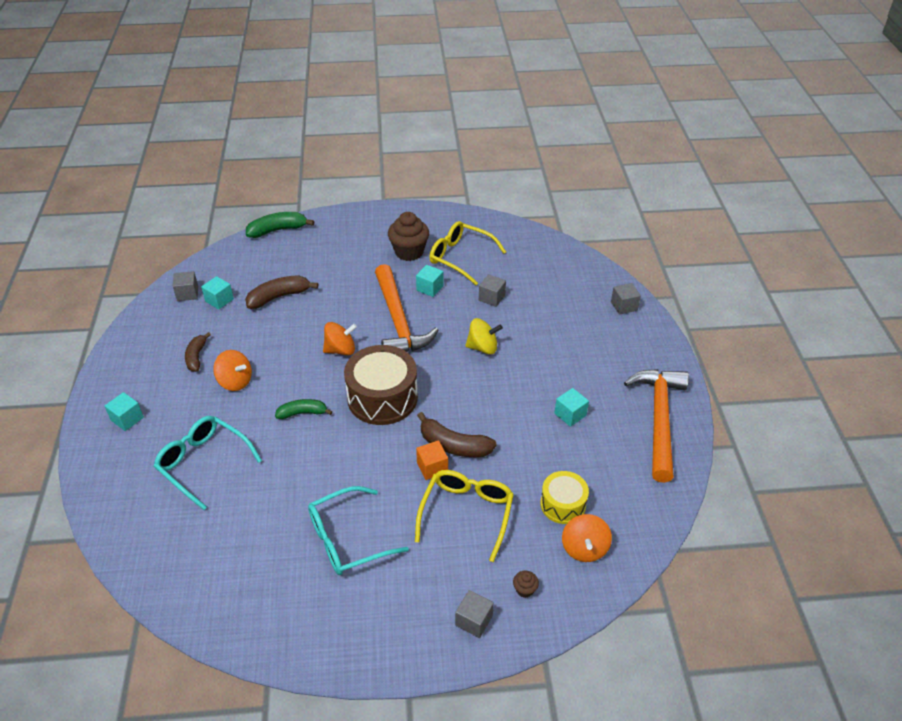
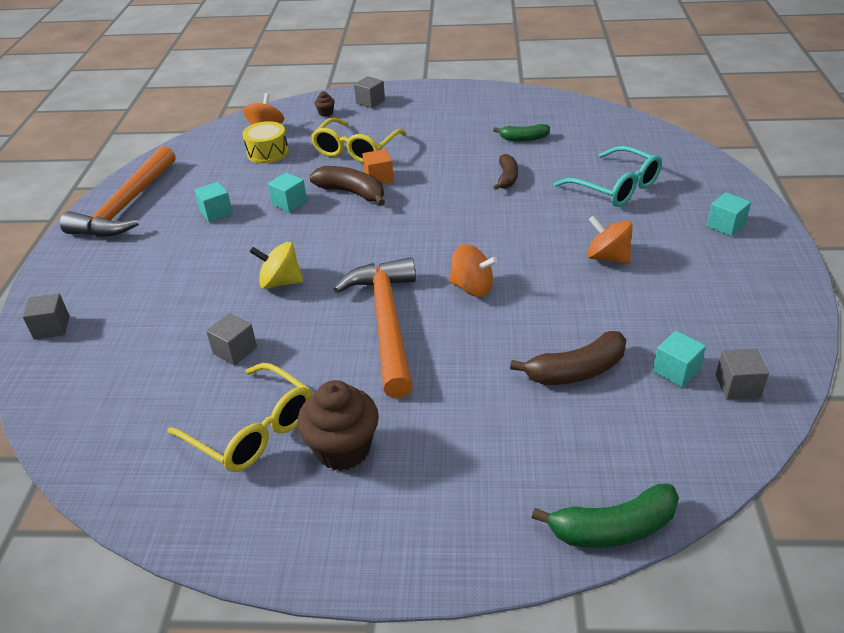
camera: 170 degrees left, 5 degrees down
brown banana [185,332,211,372] -> brown banana moved to [493,154,518,190]
green banana [275,399,333,419] -> green banana moved to [493,124,550,141]
turquoise glasses [308,486,409,575] -> none
orange spinning top [323,322,357,355] -> orange spinning top turned 150 degrees counterclockwise [449,244,498,297]
brown drum [344,345,418,425] -> none
turquoise cube [416,265,443,297] -> turquoise cube moved to [268,173,307,213]

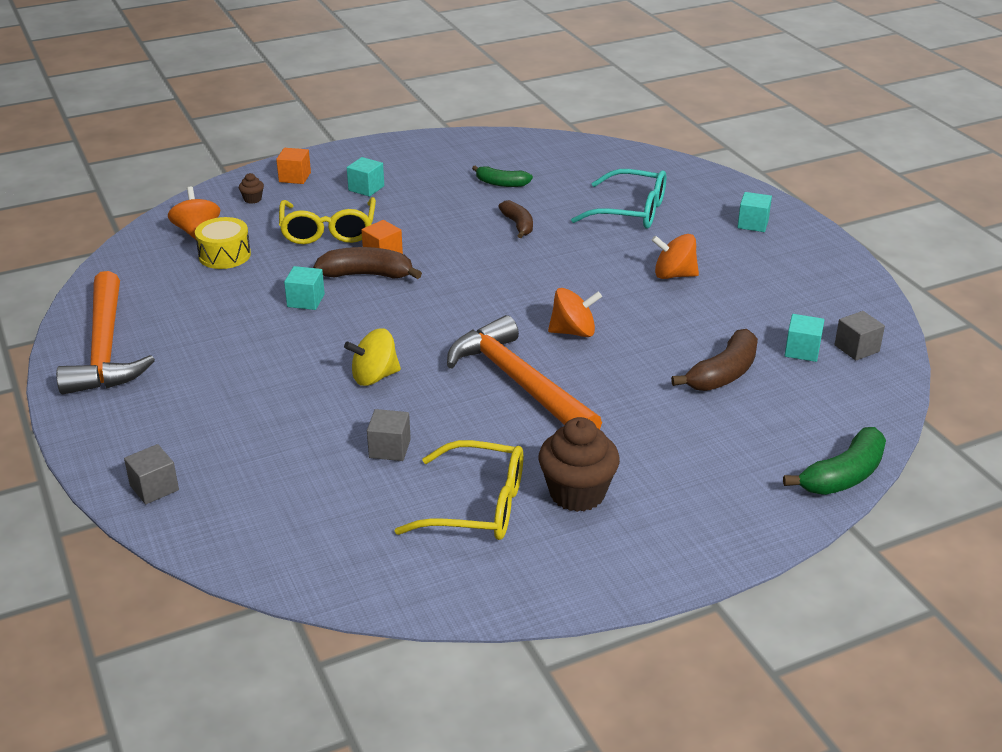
camera: 30 degrees left, 5 degrees down
turquoise cube [194,182,233,222] -> turquoise cube moved to [347,157,384,197]
grey cube [354,76,385,108] -> orange cube [276,148,311,184]
green banana [493,124,550,141] -> green banana turned 45 degrees clockwise [472,166,533,187]

